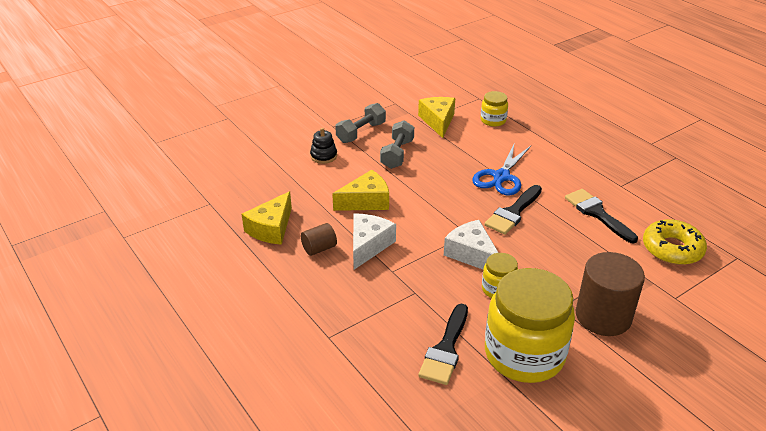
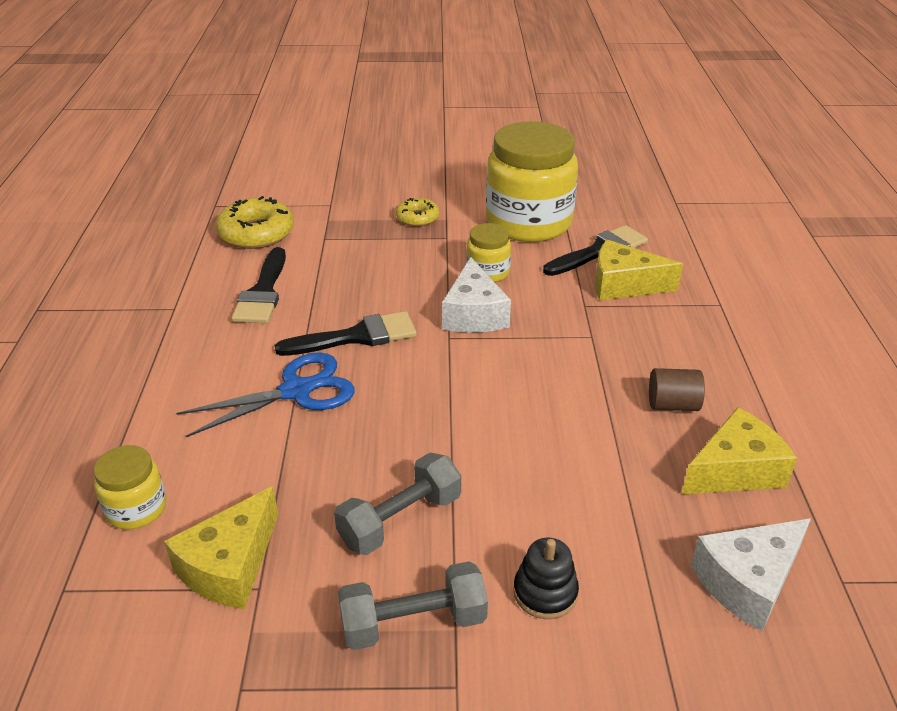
camera: 145 degrees left, 0 degrees up
yellow cheese [332,170,389,211] -> yellow cheese moved to [595,240,683,300]
white cheese [353,213,396,270] -> white cheese moved to [691,519,811,631]
brown cylinder [576,252,645,336] -> yellow donut [396,198,439,226]

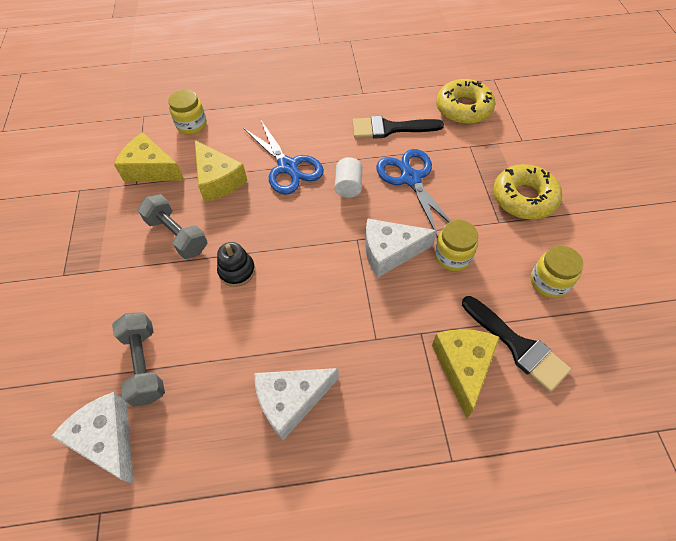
camera: 85 degrees right, 20 degrees up
black brush [275,311,417,356] -> white cylinder [335,157,362,198]
grey dumbbell [338,561,488,650] -> grey dumbbell moved to [112,312,165,407]
yellow donut [396,198,439,226] -> yellow donut [493,164,562,220], size x1.72
yellow jar [486,121,578,242] -> yellow jar [531,246,583,298], size x0.46
black stacking toy [513,538,579,619] -> black stacking toy moved to [217,242,255,287]
brown cylinder [649,368,705,411] -> white cheese [254,368,339,440]
yellow cheese [682,407,797,494] -> yellow cheese moved to [195,140,248,202]
none -> blue scissors [376,149,451,237]

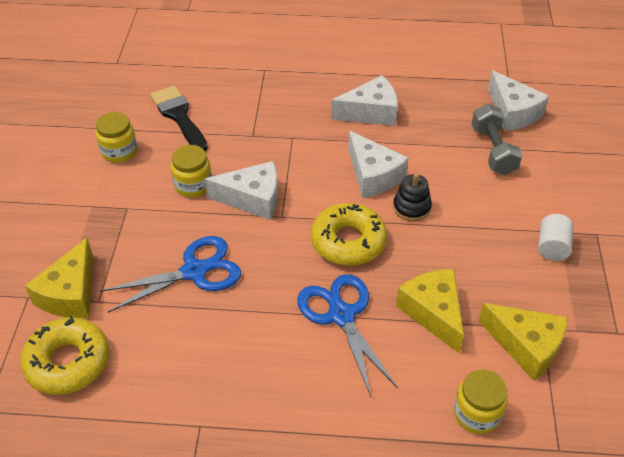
camera: 170 degrees left, 10 degrees down
grey dumbbell [138,194,207,259] -> none
white cylinder [335,157,362,198] -> white cylinder moved to [538,214,573,261]
black brush [352,116,444,139] -> none
blue scissors [376,149,451,237] -> blue scissors turned 105 degrees counterclockwise [100,236,241,313]
yellow cheese [432,329,500,419] -> yellow cheese moved to [25,238,93,318]
yellow donut [493,164,562,220] -> yellow donut moved to [311,203,387,266]
none -> white cheese [348,131,408,198]

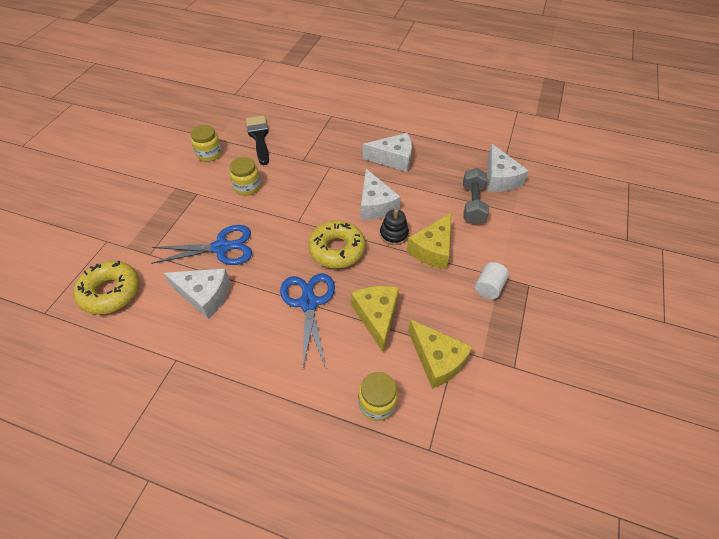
camera: 15 degrees right, 5 degrees up
yellow cheese [25,238,93,318] -> yellow cheese moved to [407,213,451,269]
white cheese [205,161,278,220] -> white cheese moved to [164,268,230,319]

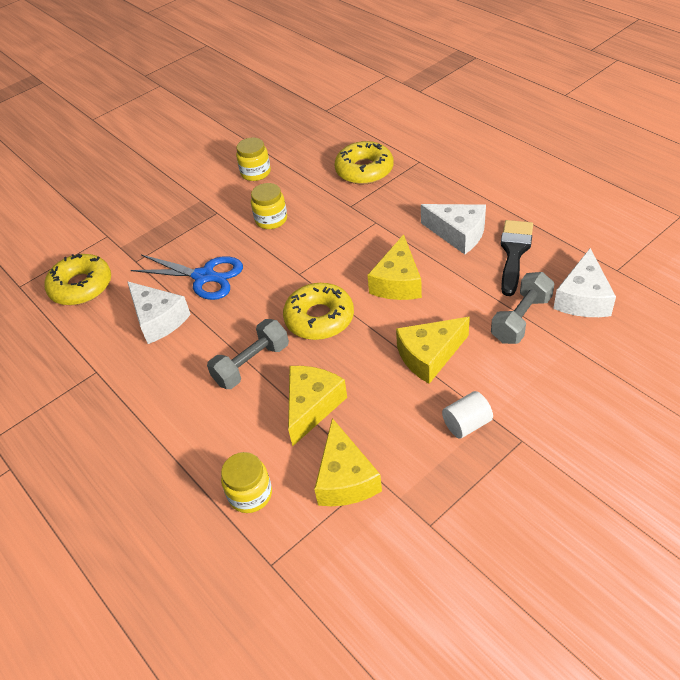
camera: 35 degrees right, 5 degrees down
black brush [246,116,269,165] -> black brush moved to [501,220,533,296]
blue scissors [280,273,335,368] -> grey dumbbell [207,319,289,389]
white cheese [361,169,401,220] -> yellow cheese [367,234,422,300]
black stacking toy [380,209,409,245] -> none
none -> yellow donut [334,141,394,185]

